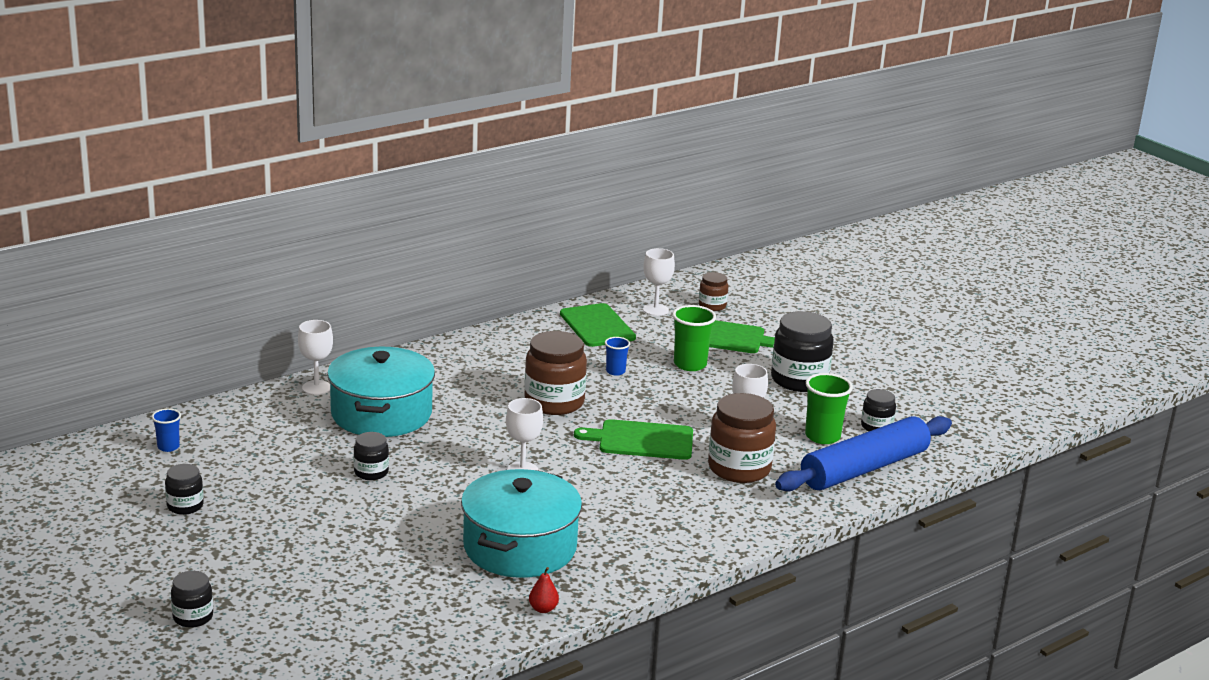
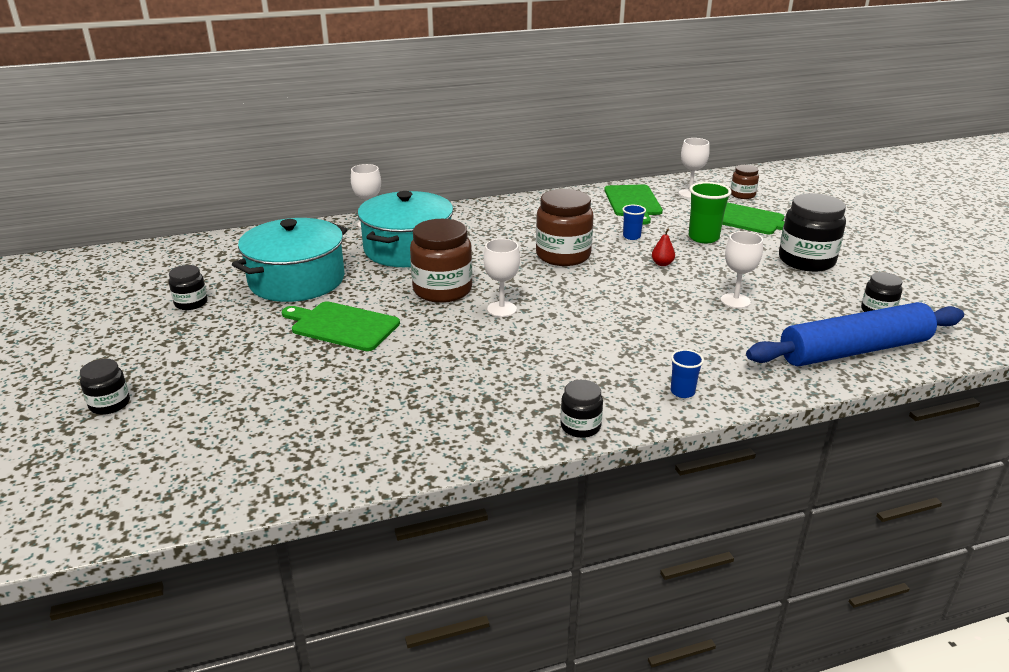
camera: 20 degrees right, 5 degrees up
blue cup [152,409,181,452] -> blue cup moved to [671,349,704,398]
black jar [354,432,389,480] -> black jar moved to [560,380,603,438]
turquoise pot [461,469,582,578] -> turquoise pot moved to [232,218,347,302]
red pear [529,567,559,613] -> red pear moved to [652,229,675,266]
green cutting board [574,419,693,460] -> green cutting board moved to [282,301,400,351]
brown jar [708,393,776,483] -> brown jar moved to [410,219,472,303]
green cup [805,373,853,444] -> none

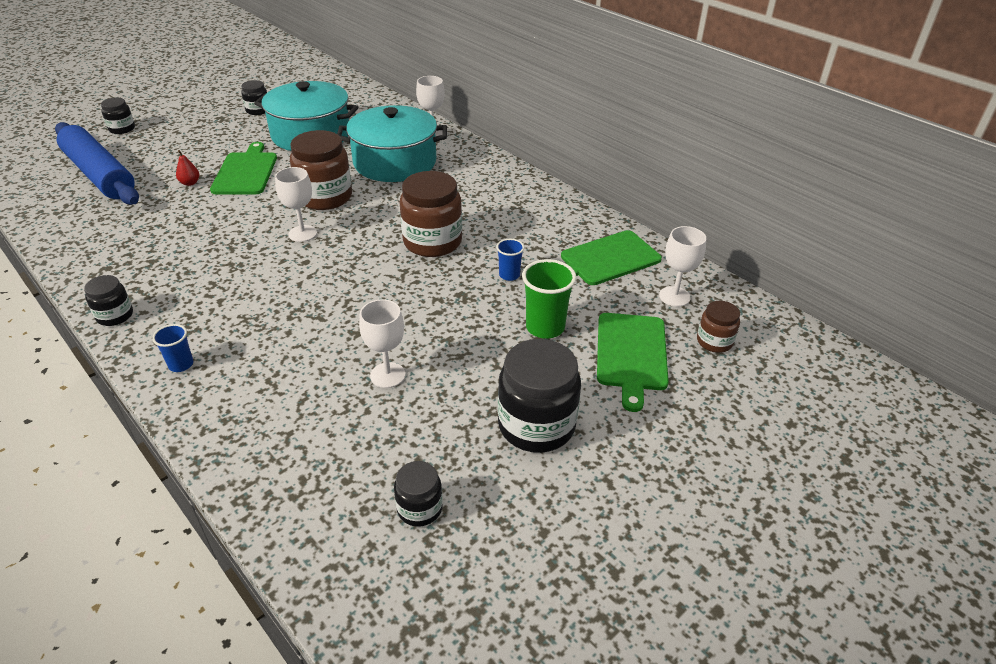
camera: 65 degrees right, 10 degrees up
red pear [652,229,675,266] -> red pear moved to [176,150,200,186]
blue rolling pin [746,302,964,366] -> blue rolling pin moved to [55,122,139,205]

